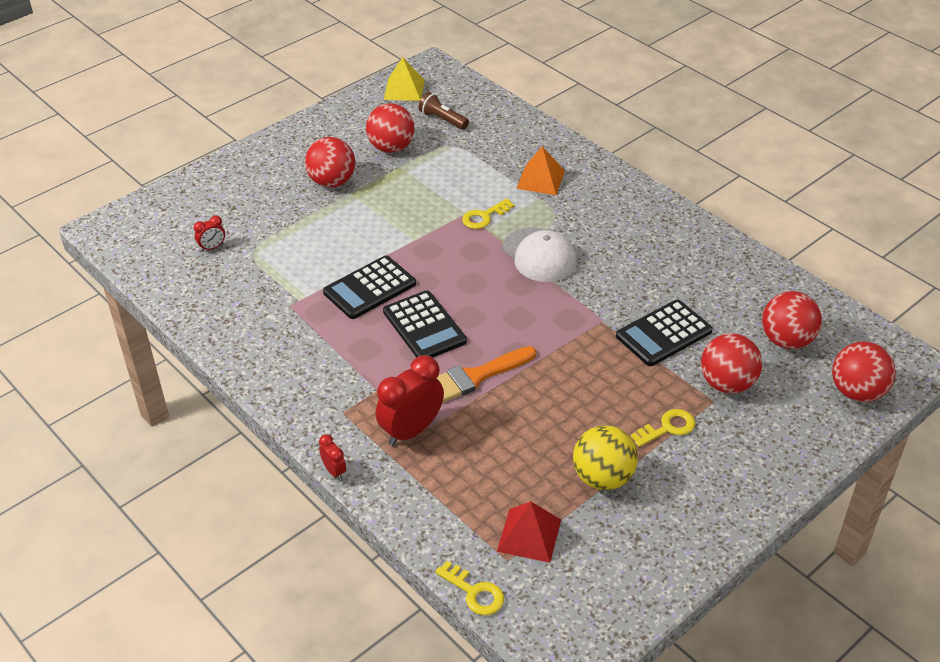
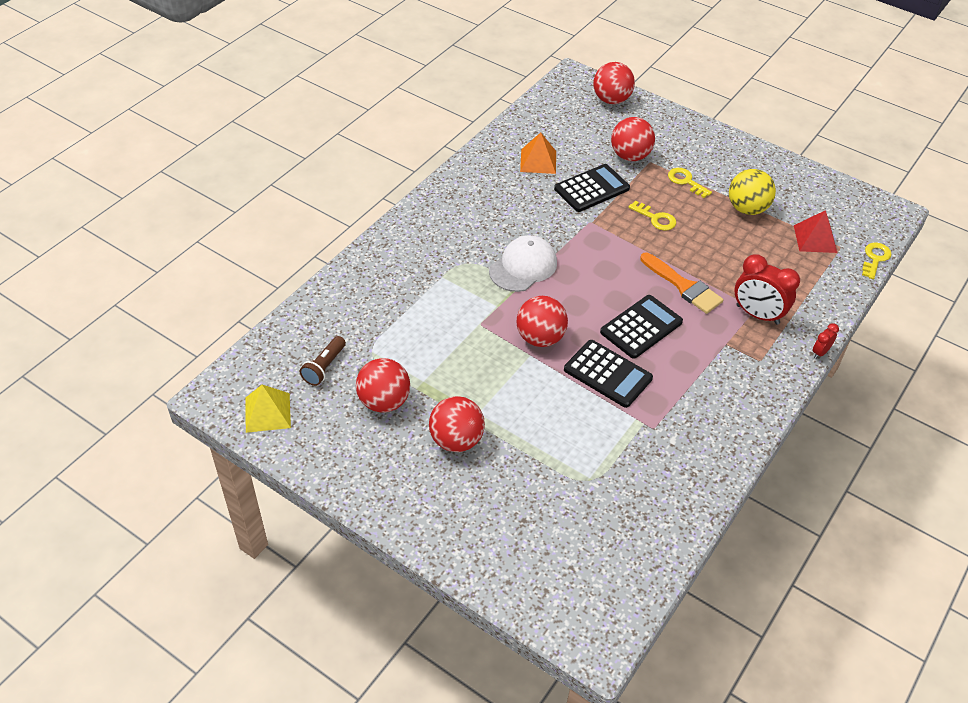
camera: 105 degrees left, 5 degrees up
red clock [194,216,225,252] -> none
yellow key [462,198,514,229] -> yellow key moved to [628,201,676,231]
orange pyramid [516,146,565,195] -> orange pyramid moved to [520,133,556,174]
black calculator [616,300,713,366] -> black calculator turned 75 degrees counterclockwise [554,164,630,212]
red ball [762,291,822,349] -> red ball moved to [516,296,568,347]

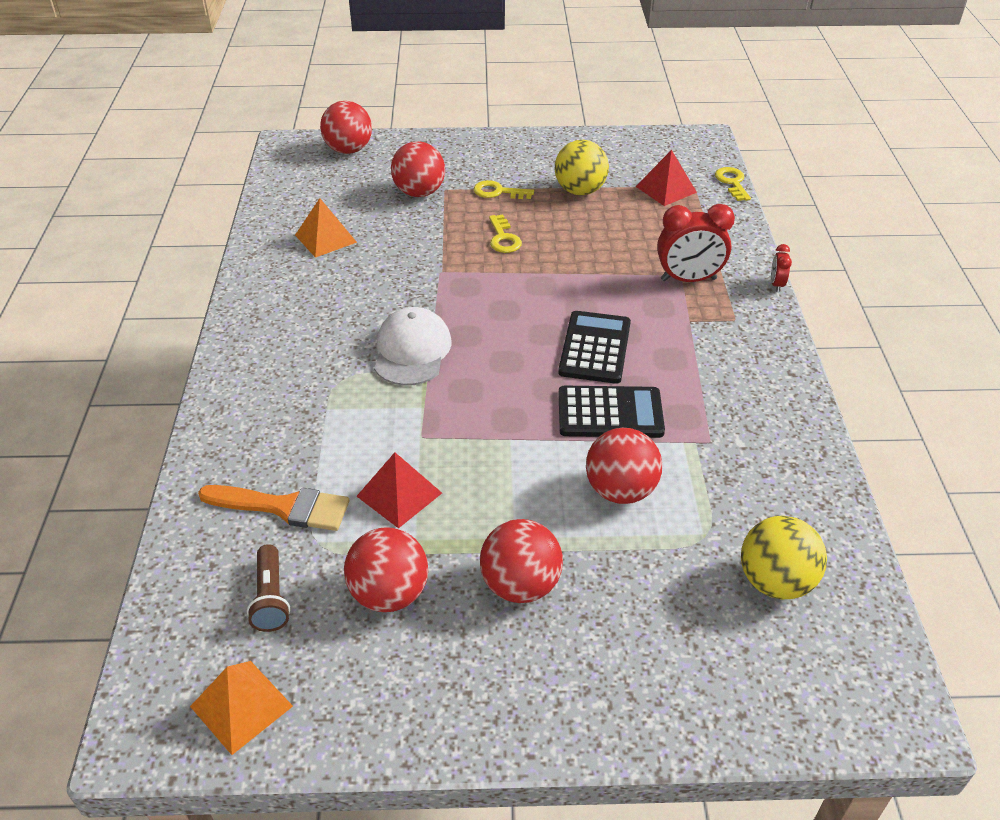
camera: 35 degrees left, 5 degrees down
yellow pyramid [245,385,291,433] -> orange pyramid [190,661,293,755]
red ball [516,296,568,347] -> red ball moved to [586,428,662,504]
black calculator [554,164,630,212] -> none
yellow key [628,201,676,231] -> yellow key turned 75 degrees clockwise [489,215,522,253]
orange brush [640,253,724,314] -> orange brush moved to [198,485,349,531]
none -> red pyramid [357,452,442,528]
none -> yellow ball [741,516,827,599]

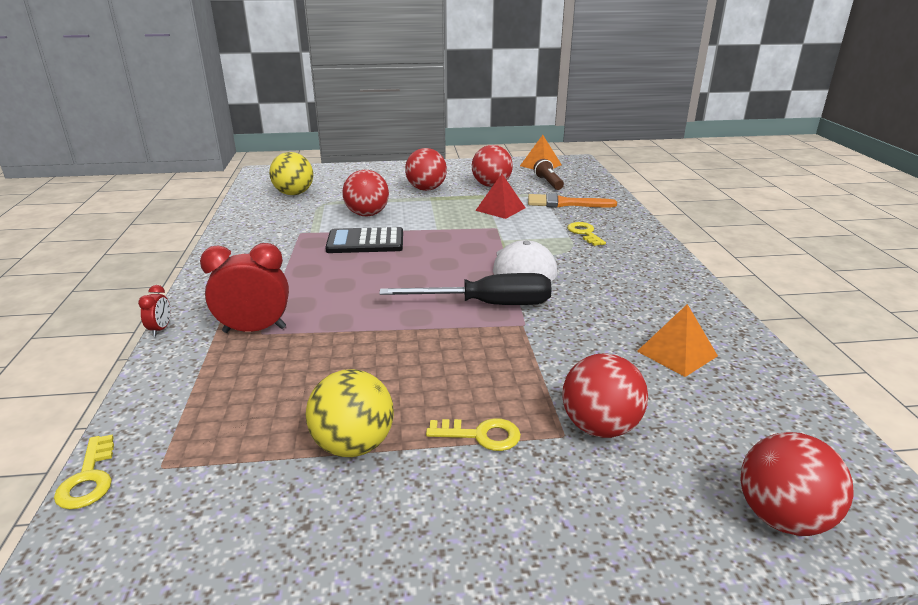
camera: 175 degrees right, 15 degrees down
yellow key [489,215,522,253] -> yellow key moved to [567,222,606,246]
black calculator [558,311,631,384] -> none
red pyramid [636,150,697,206] -> none
none -> black screwdriver [379,273,552,305]

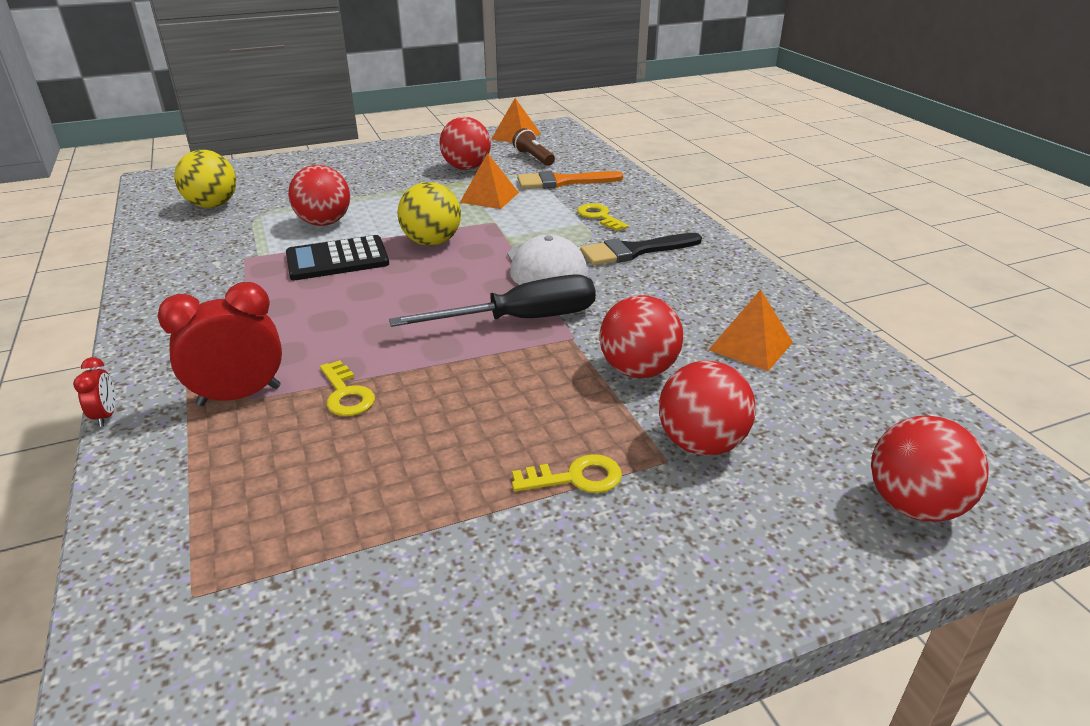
camera: 15 degrees left, 5 degrees up
yellow key [54,434,114,509] -> yellow key moved to [320,360,375,416]
yellow ball [306,369,394,457] -> yellow ball moved to [398,182,461,246]
red ball [405,148,447,191] -> red ball moved to [599,295,683,379]
red pyramid [475,174,525,219] -> orange pyramid [460,153,519,209]
none -> black brush [580,233,702,265]

